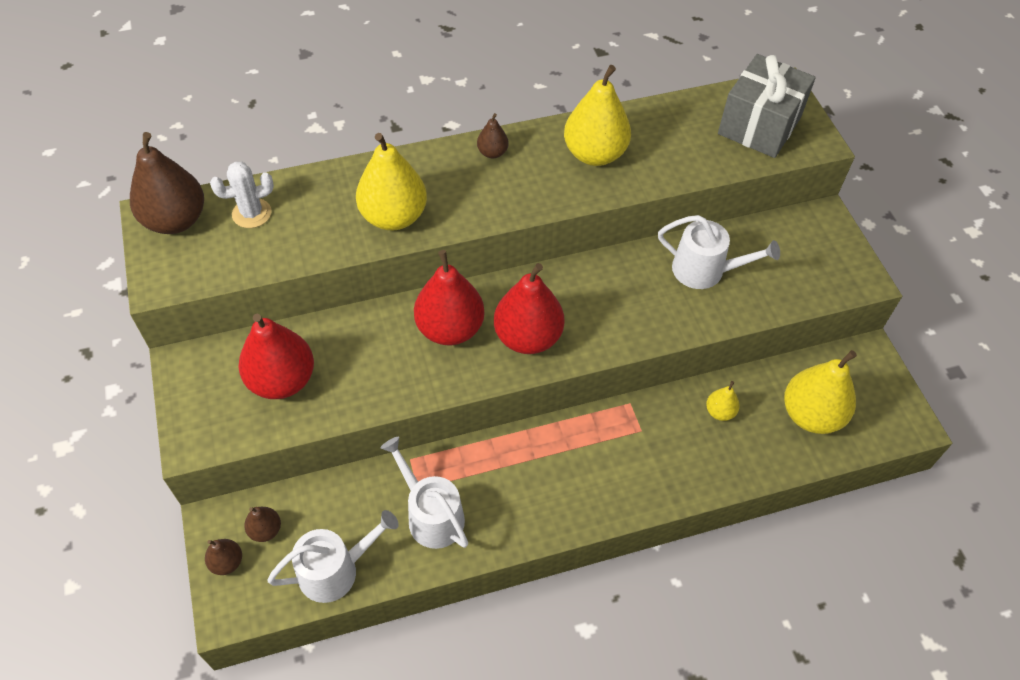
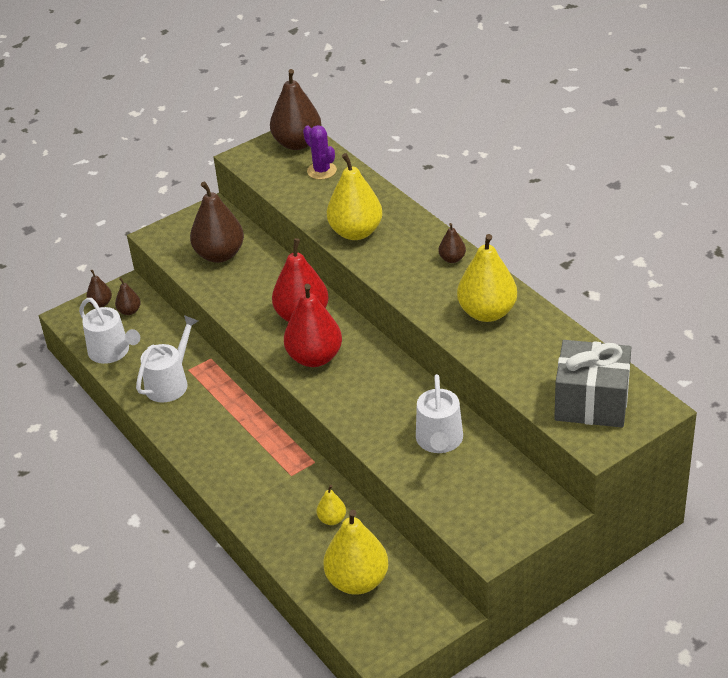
camera: 75 degrees right, 15 degrees down
white cactus [210,161,274,228] -> purple cactus [303,125,337,179]
red pear [239,314,314,399] -> brown pear [190,181,244,263]

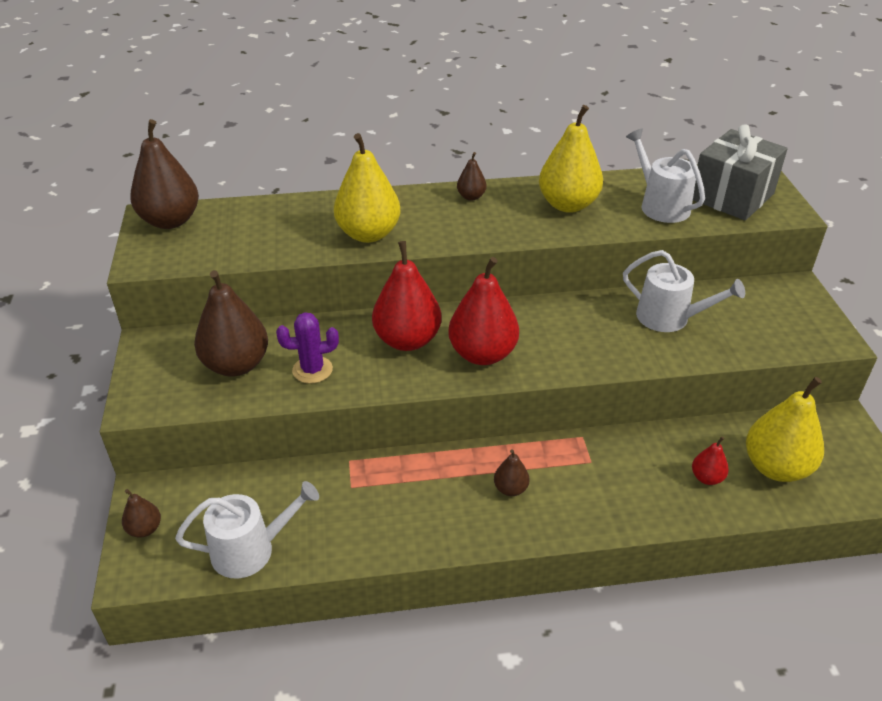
camera: 65 degrees left, 0 degrees up
brown pear [115,278,141,315] -> brown pear moved to [494,449,530,496]
white watering can [136,315,198,402] -> white watering can moved to [626,129,705,223]
purple cactus [303,125,337,179] -> purple cactus moved to [276,312,339,384]
yellow pear [317,485,346,525] -> none
none -> red pear [692,436,729,485]

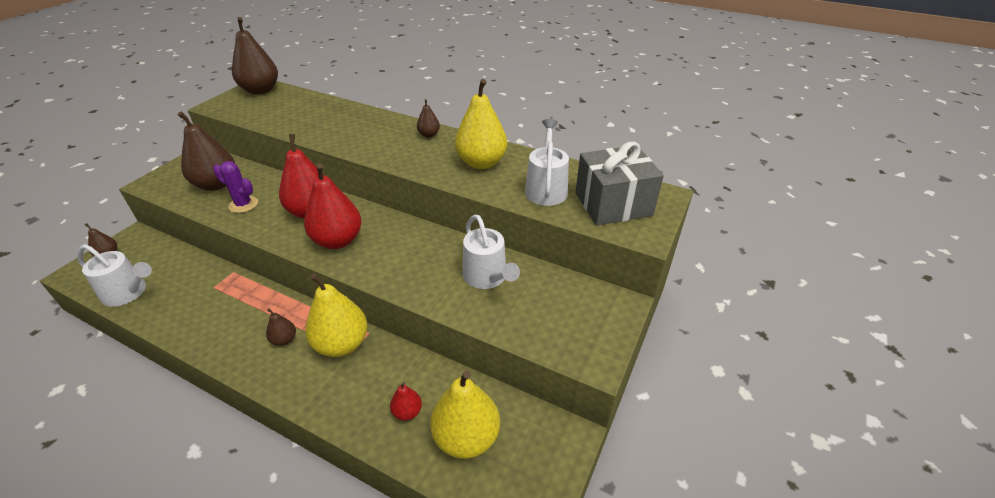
camera: 35 degrees right, 0 degrees up
yellow pear [334,133,401,243] -> yellow pear moved to [305,273,368,357]

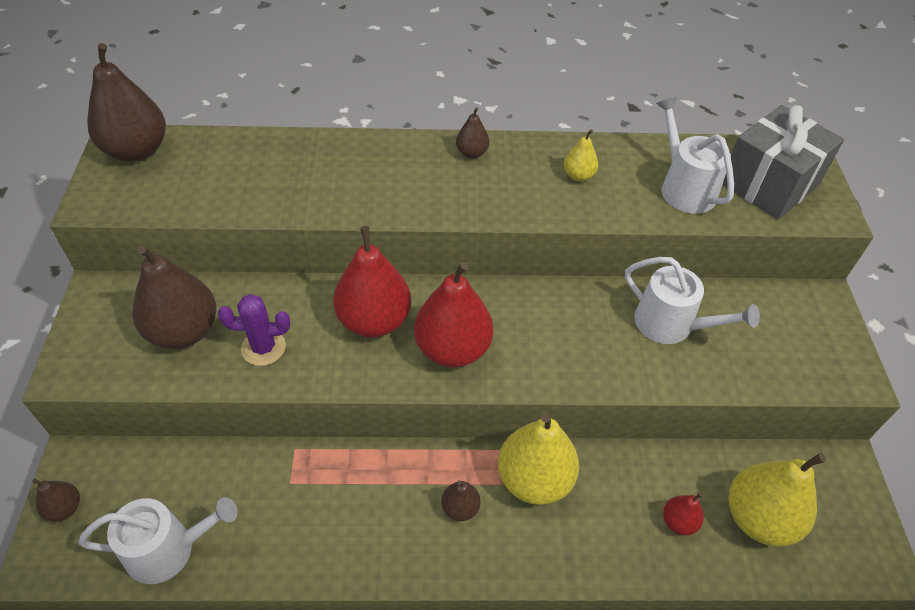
camera: 30 degrees left, 10 degrees up
yellow pear [455,79,507,169] -> yellow pear [564,129,598,181], size x0.48

